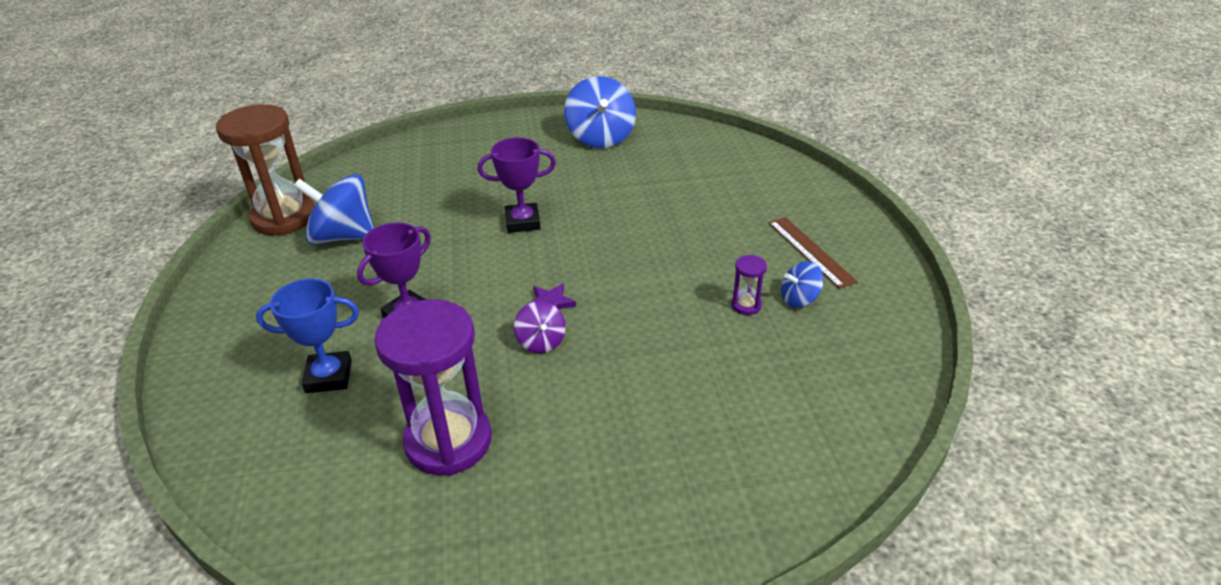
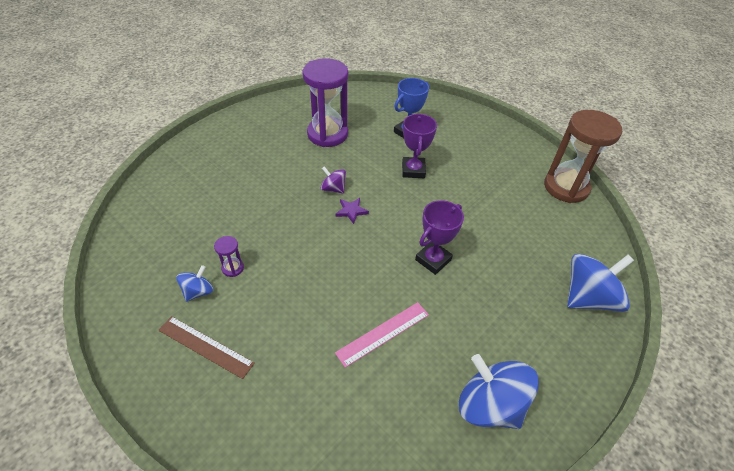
camera: 140 degrees right, 10 degrees up
blue spinning top [294,174,374,245] -> blue spinning top moved to [567,254,634,312]
none -> pink ruler [335,302,429,368]

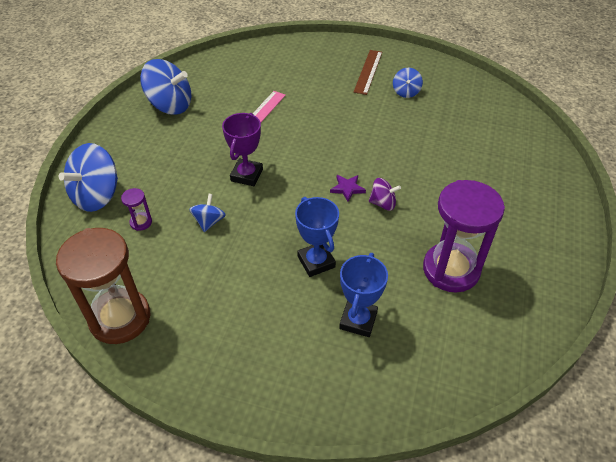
camera: 155 degrees right, 0 degrees up
brown ruler [158,316,255,379] -> brown ruler turned 75 degrees counterclockwise [354,50,382,95]
purple hourglass [214,236,244,277] -> purple hourglass moved to [121,188,152,231]
purple trophy [402,113,437,178] -> blue trophy [295,197,339,277]
none -> blue spinning top [189,194,226,232]

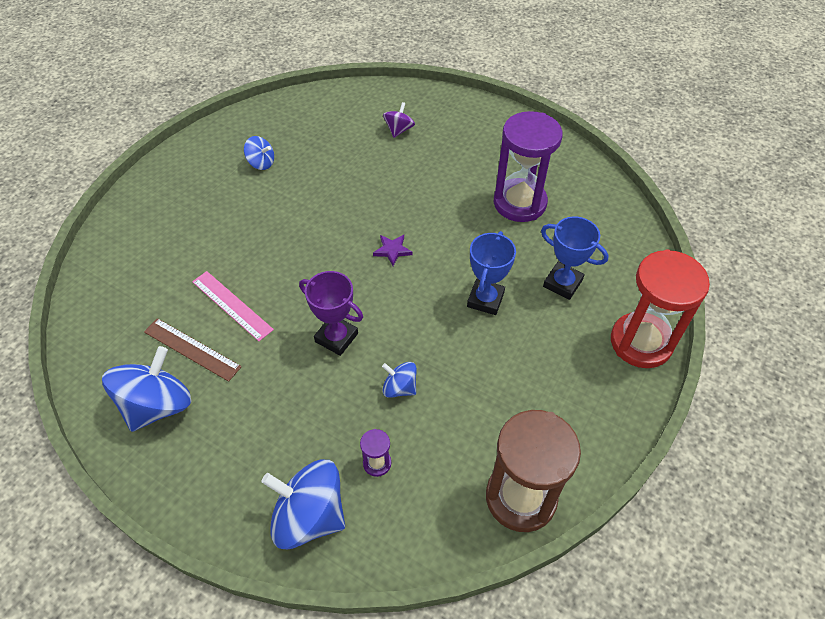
camera: 75 degrees left, 5 degrees up
blue spinning top [59,143,118,212] -> blue spinning top turned 150 degrees clockwise [261,460,345,550]
blue trophy [295,197,339,277] -> blue trophy turned 60 degrees counterclockwise [467,231,516,315]
brown ruler [354,50,382,95] -> brown ruler moved to [144,318,242,382]
purple spinning top [369,178,401,211] -> purple spinning top moved to [383,102,415,138]
none -> red hourglass [611,249,710,368]

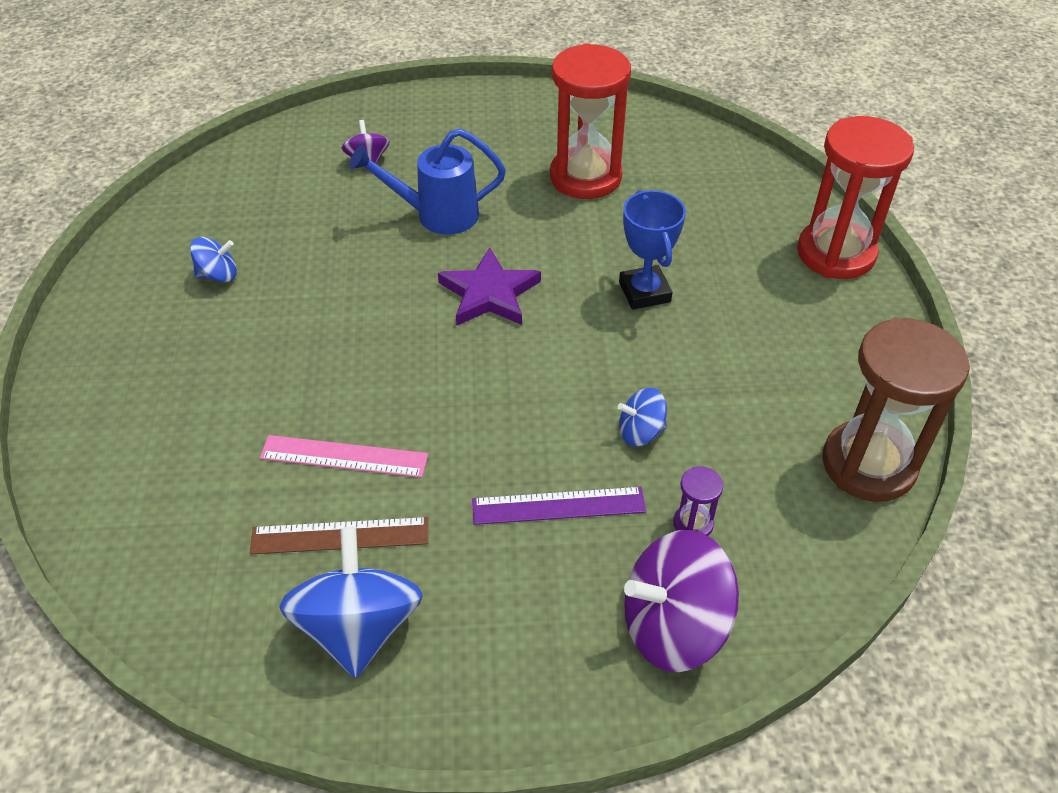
camera: 35 degrees left, 5 degrees down
blue spinning top [261,460,345,550] -> purple spinning top [624,530,739,672]
purple trophy [299,271,363,356] -> none
purple star [373,235,413,266] -> purple star [438,247,541,326], size x1.83
purple hourglass [494,111,563,222] -> red hourglass [550,43,631,199]
blue trophy [541,216,609,300] -> none
none -> blue watering can [350,128,506,234]
none -> purple ruler [472,487,646,525]

